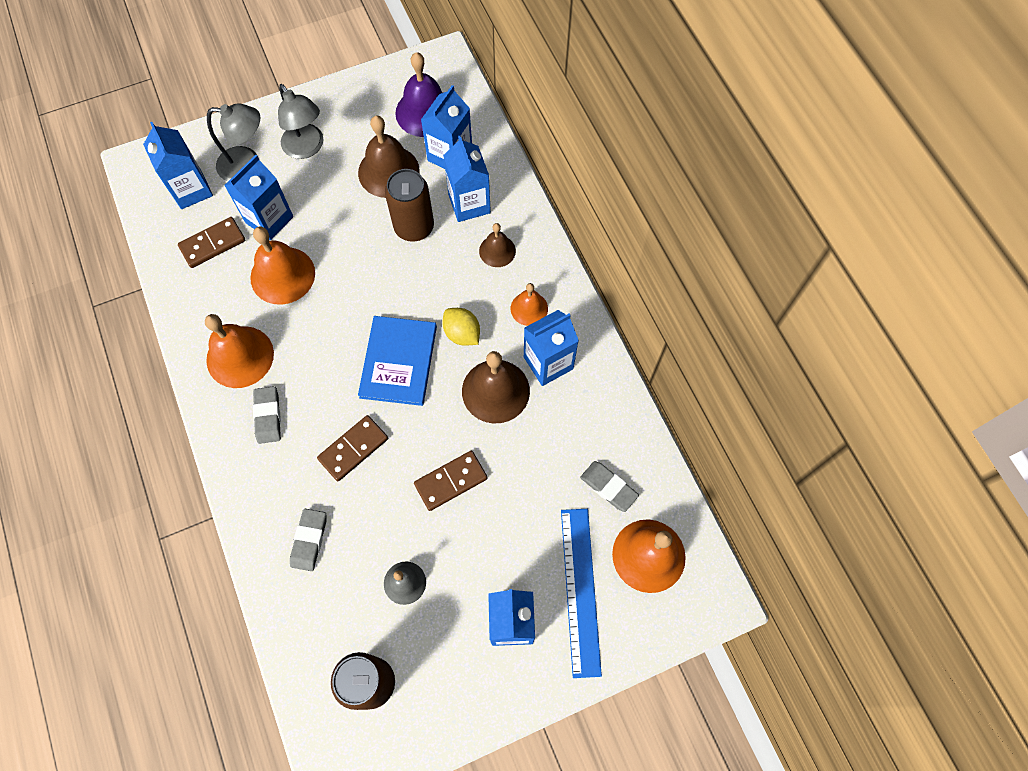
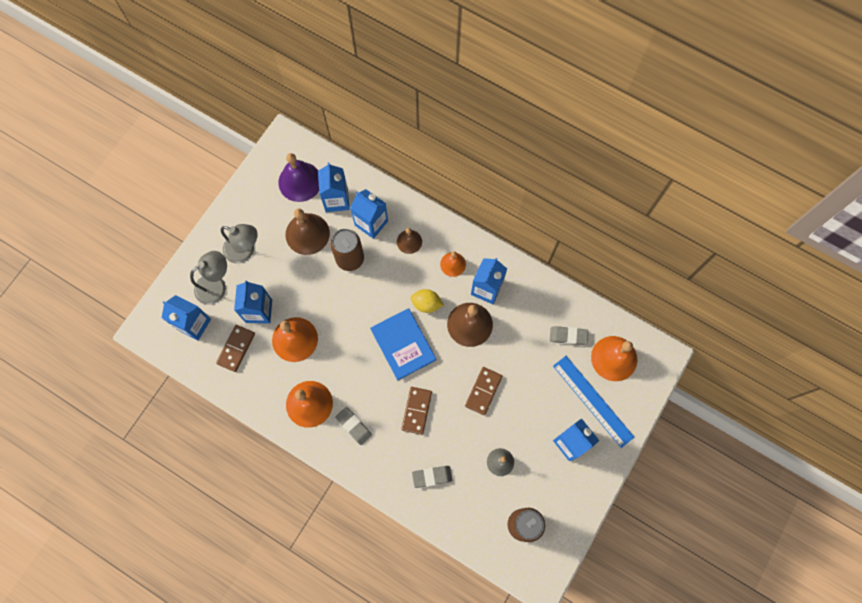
camera: 35 degrees left, 5 degrees up
grey eraser [290,509,326,571] -> grey eraser turned 75 degrees counterclockwise [412,466,452,488]

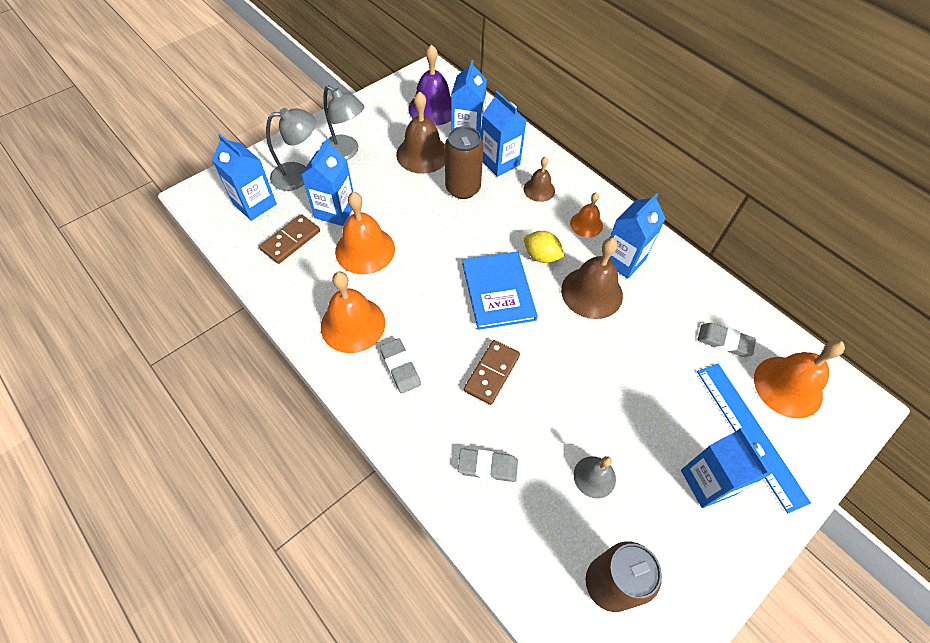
camera: 15 degrees right, 15 degrees down
brown domino [465,367,502,415] -> none

